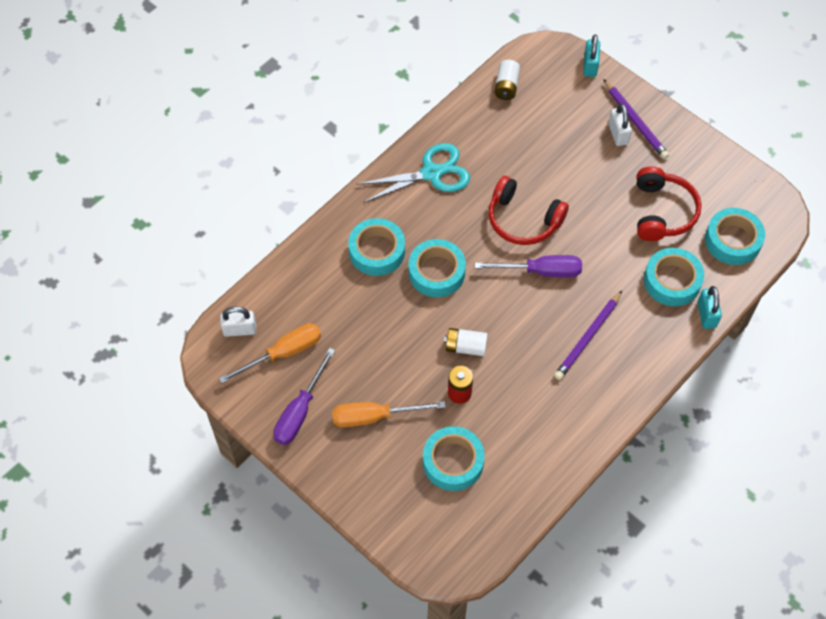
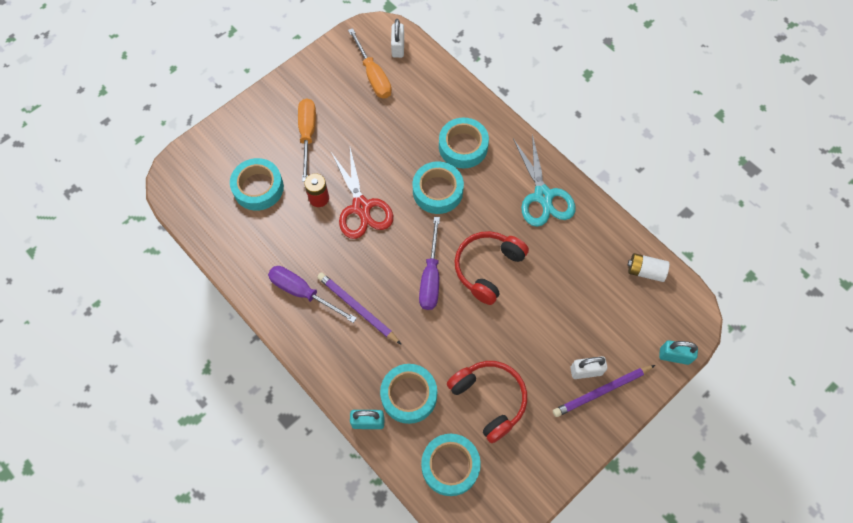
camera: 95 degrees right, 5 degrees up
purple screwdriver [273,348,335,445] -> purple screwdriver moved to [268,266,357,323]
white battery [444,328,488,356] -> red scissors [331,148,393,239]
red headphones [637,166,702,241] -> red headphones turned 135 degrees counterclockwise [447,361,527,443]

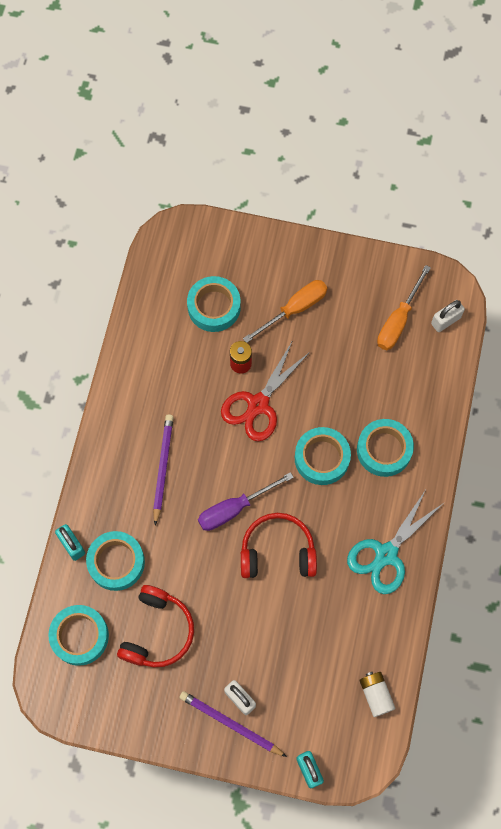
camera: 55 degrees right, 5 degrees up
purple screwdriver [268,266,357,323] -> none

